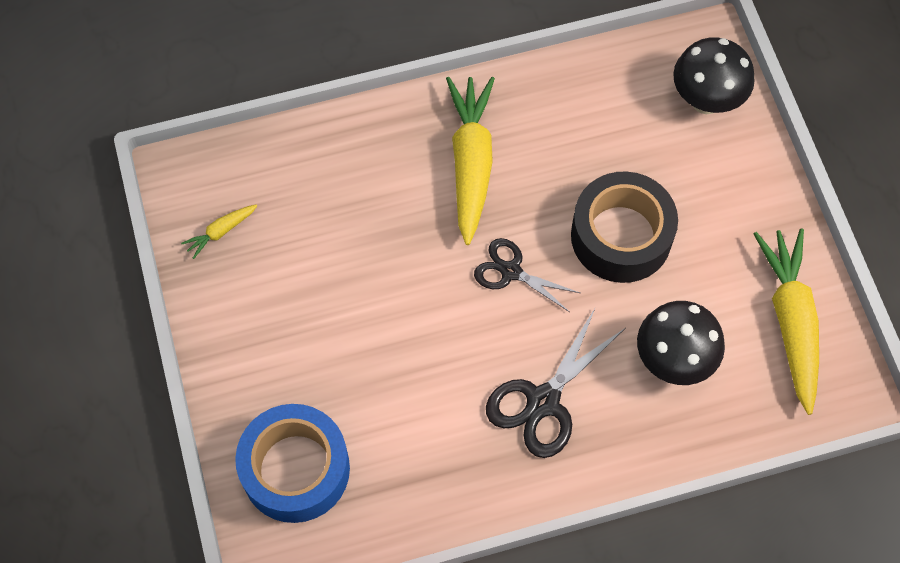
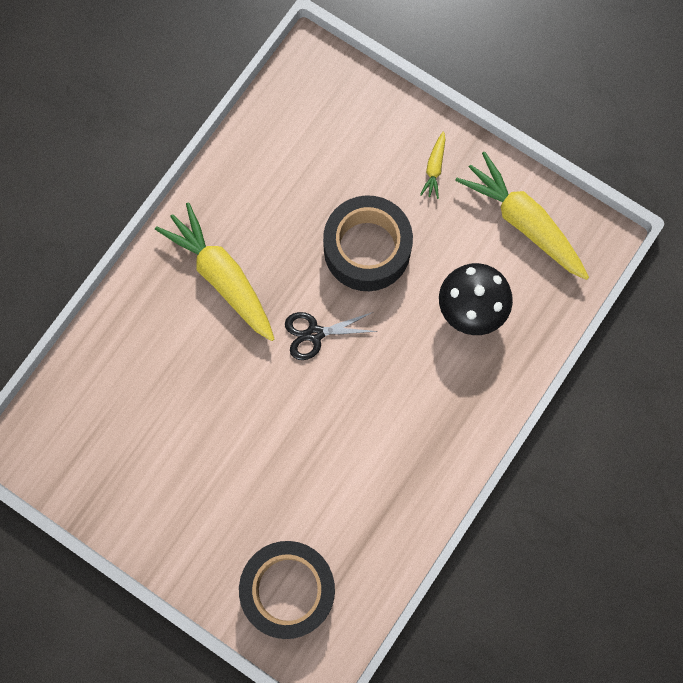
camera: 40 degrees left, 10 degrees up
yellow carrot [181,204,258,259] -> yellow carrot moved to [420,131,446,199]
blue tape [235,404,350,523] -> black tape [239,541,335,639]
black scissors [486,309,625,458] -> none
black mushroom [673,37,755,114] -> none

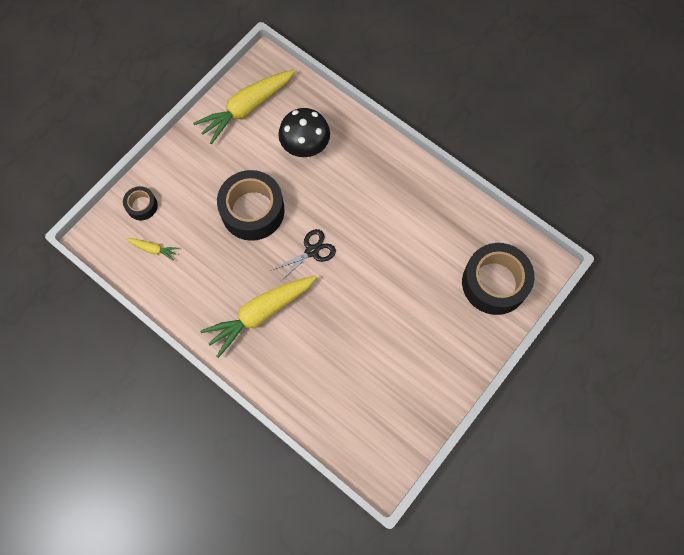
camera: 85 degrees left, 5 degrees down
black scissors [285,312,378,360] -> black scissors turned 120 degrees counterclockwise [270,229,336,281]
yellow carrot [420,131,446,199] -> yellow carrot moved to [126,238,179,261]
none -> black tape [123,186,158,220]

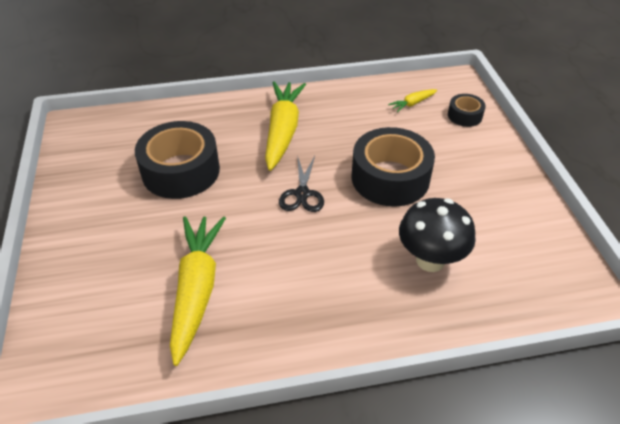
camera: 130 degrees right, 25 degrees down
yellow carrot [193,70,295,144] -> yellow carrot moved to [170,216,226,366]
black tape [462,243,534,315] -> black tape moved to [135,121,220,199]

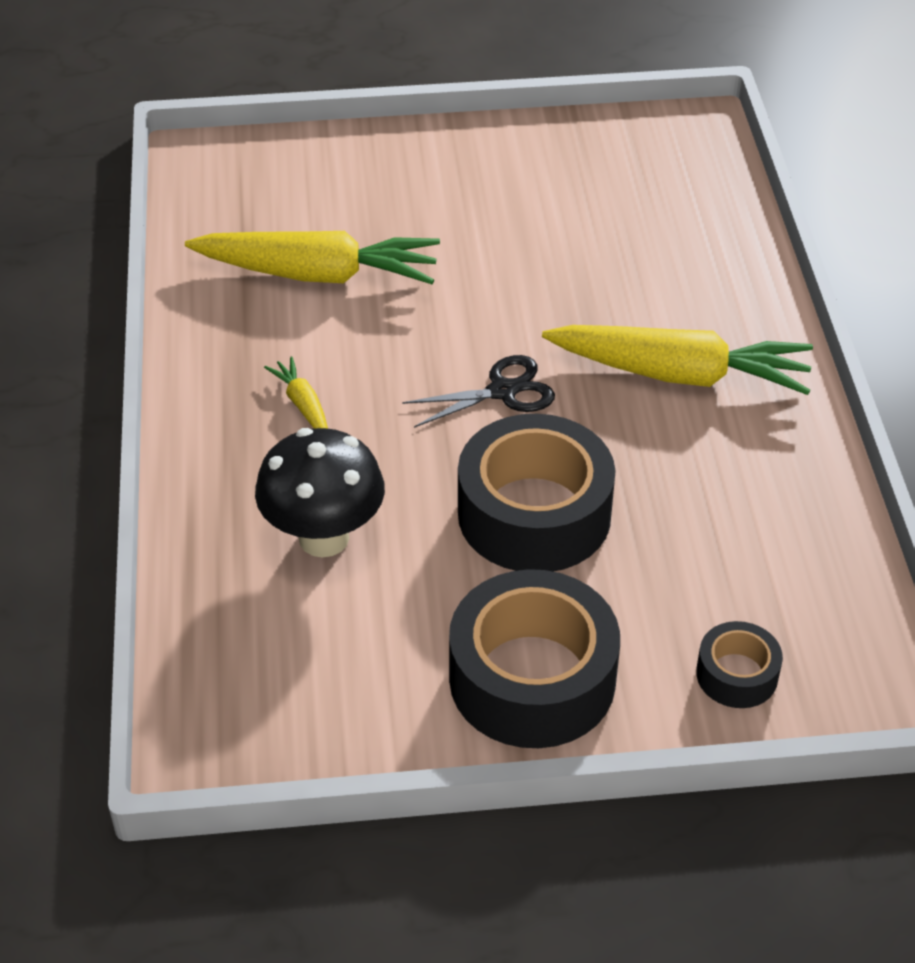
camera: 95 degrees right, 0 degrees up
black tape [135,121,220,199] -> black tape moved to [449,569,620,748]
black scissors [279,155,324,212] -> black scissors turned 150 degrees clockwise [402,355,555,428]
yellow carrot [388,89,437,113] -> yellow carrot moved to [264,357,328,429]

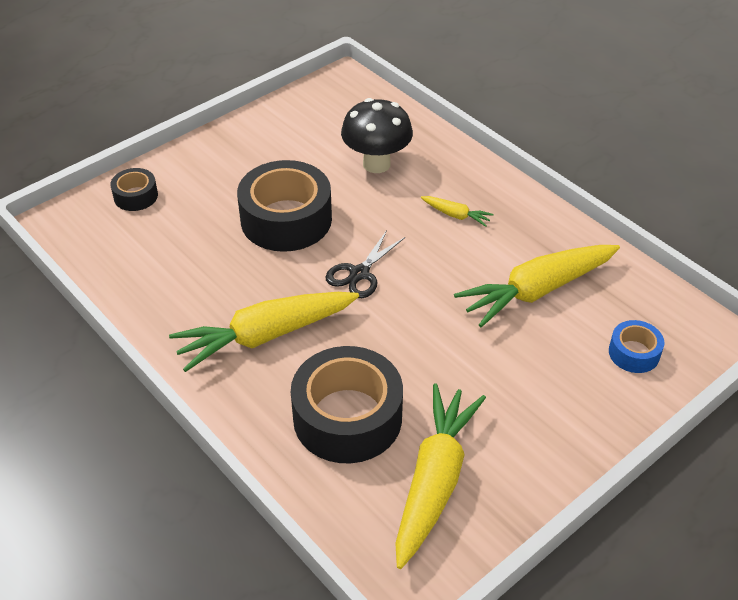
camera: 145 degrees right, 0 degrees up
black tape [449,569,620,748] -> black tape moved to [291,346,403,463]
none -> yellow carrot [395,383,486,569]
none -> blue tape [609,320,664,373]

